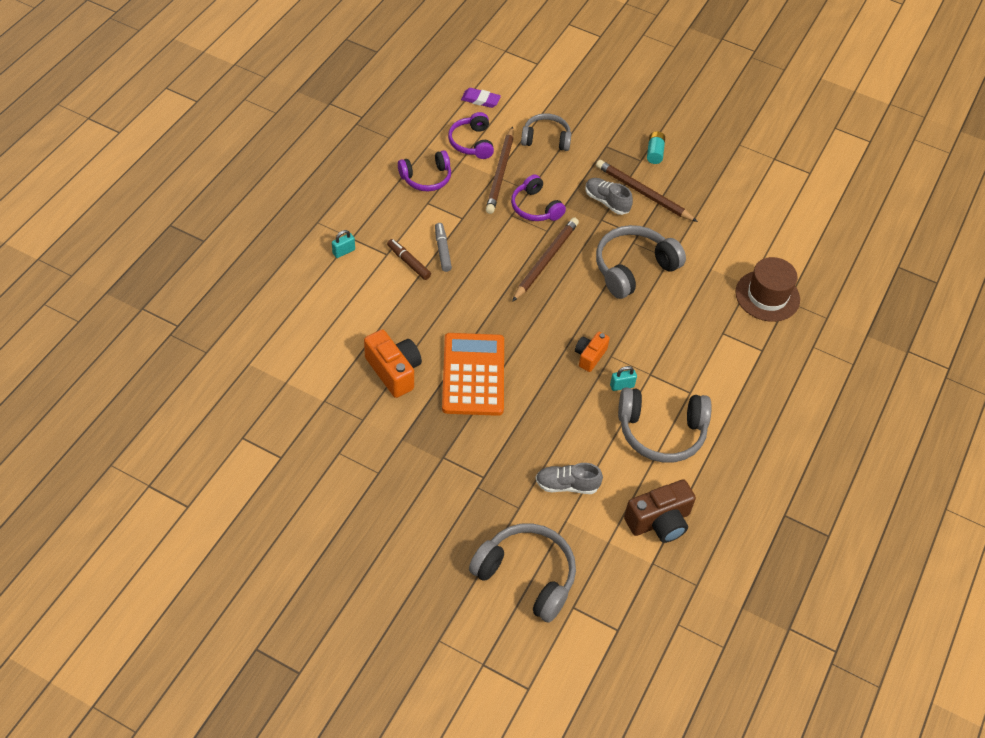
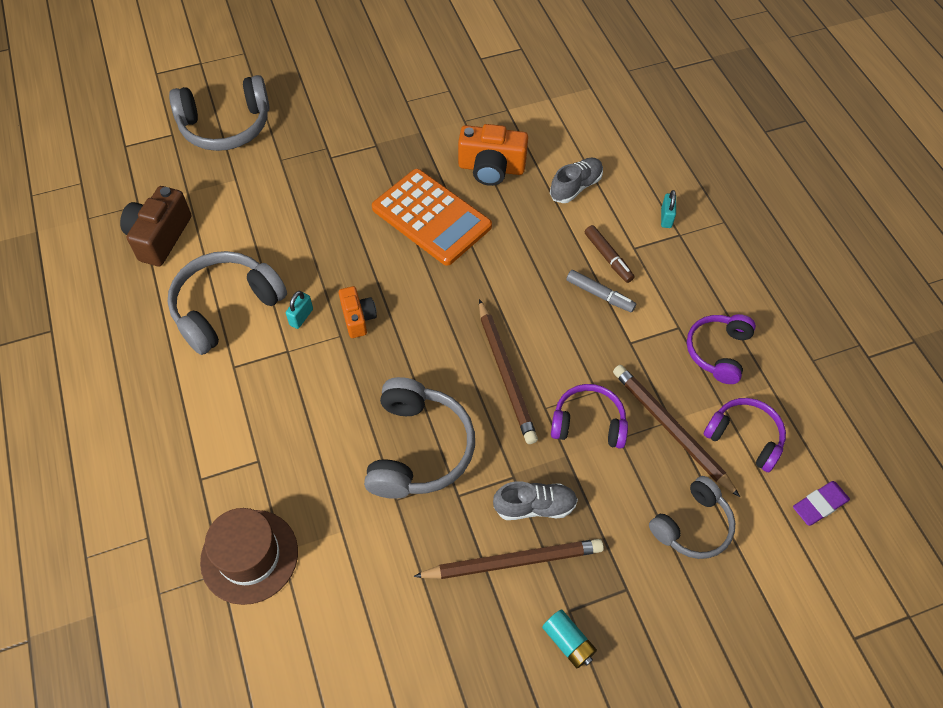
camera: 135 degrees right, 5 degrees up
brown marker [387,239,431,280] -> brown marker turned 60 degrees clockwise [585,225,634,283]
grey shoe [536,463,603,494] -> grey shoe moved to [550,158,603,203]

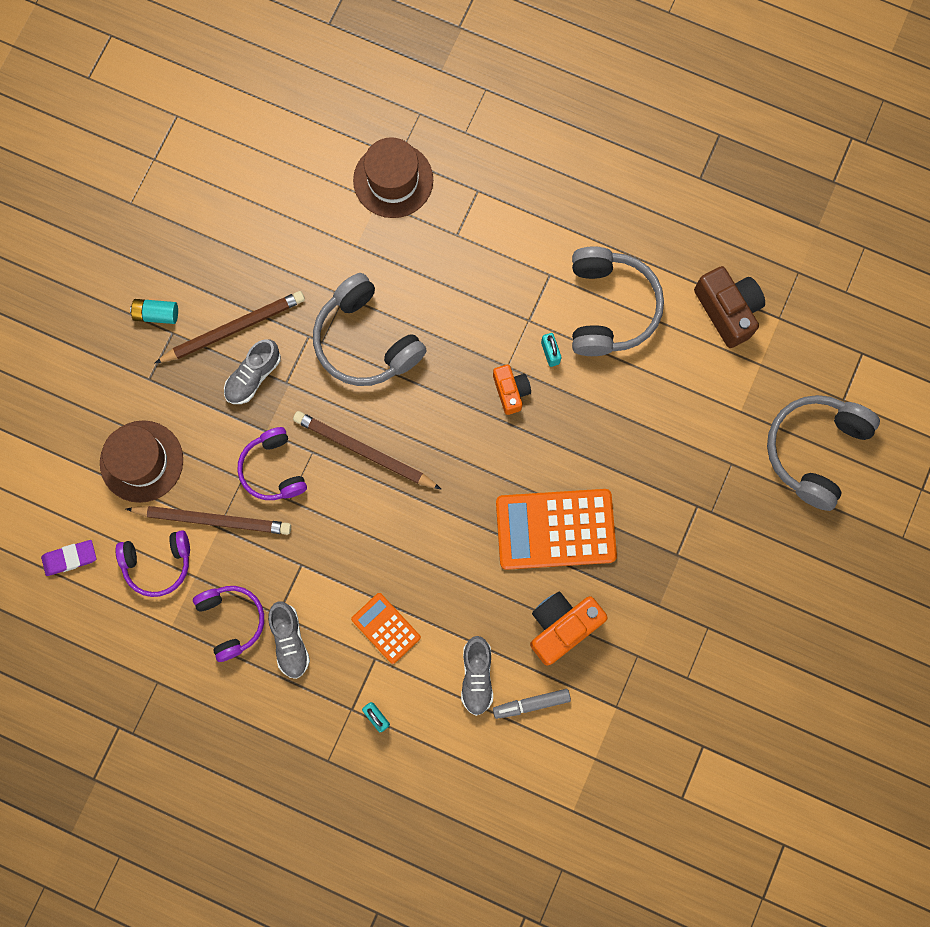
camera: 135 degrees right, 20 degrees up
orange camera [339,286,377,338] -> orange camera turned 135 degrees counterclockwise [493,365,531,415]
brown pencil [413,539,604,579] -> brown pencil turned 150 degrees counterclockwise [155,291,305,363]
purple headphones [551,384,628,449] -> purple headphones turned 105 degrees clockwise [237,427,307,500]
grey marker [566,270,636,312] -> grey marker moved to [493,689,571,719]
brown marker [585,225,634,283] -> orange calculator [351,593,421,664]
grey headphones [649,476,735,559] -> brown hat [100,420,183,503]
purple eraser [793,481,850,526] -> purple eraser turned 60 degrees clockwise [41,540,96,576]
none -> grey shoe [268,601,310,679]

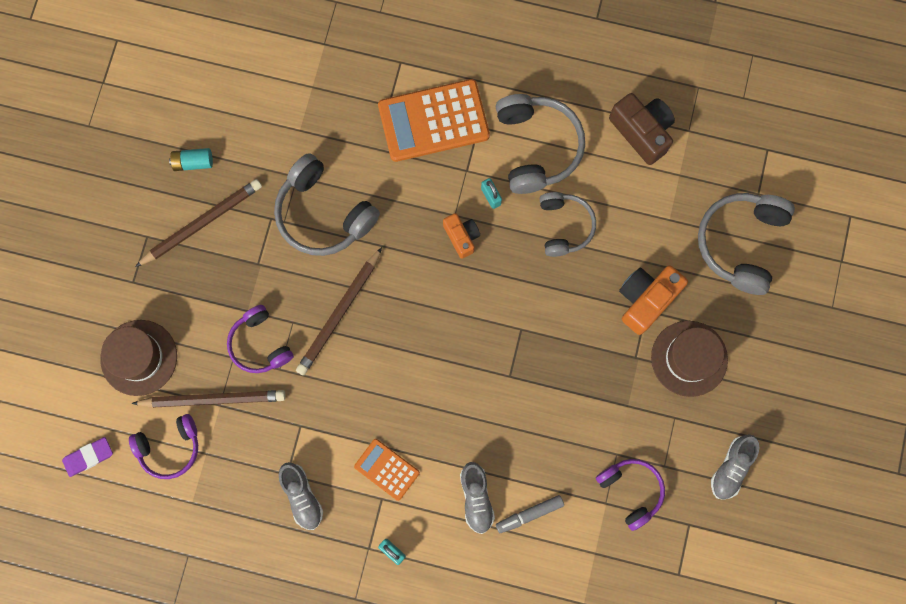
camera: 10 degrees left, 0 degrees up
turquoise battery [130,299,178,324] -> turquoise battery moved to [169,148,213,171]
purple headphones [193,586,264,662] -> purple headphones moved to [596,459,665,531]
grey shoe [224,339,281,404] -> grey shoe moved to [711,434,759,500]
brown pencil [293,411,441,489] -> brown pencil turned 75 degrees counterclockwise [296,247,382,375]
brown hat [353,137,433,218] -> brown hat moved to [651,321,728,397]
orange calculator [496,489,617,570] -> orange calculator moved to [378,79,490,162]
orange camera [530,592,608,665] -> orange camera moved to [619,265,688,335]
none -> grey headphones [540,192,596,257]

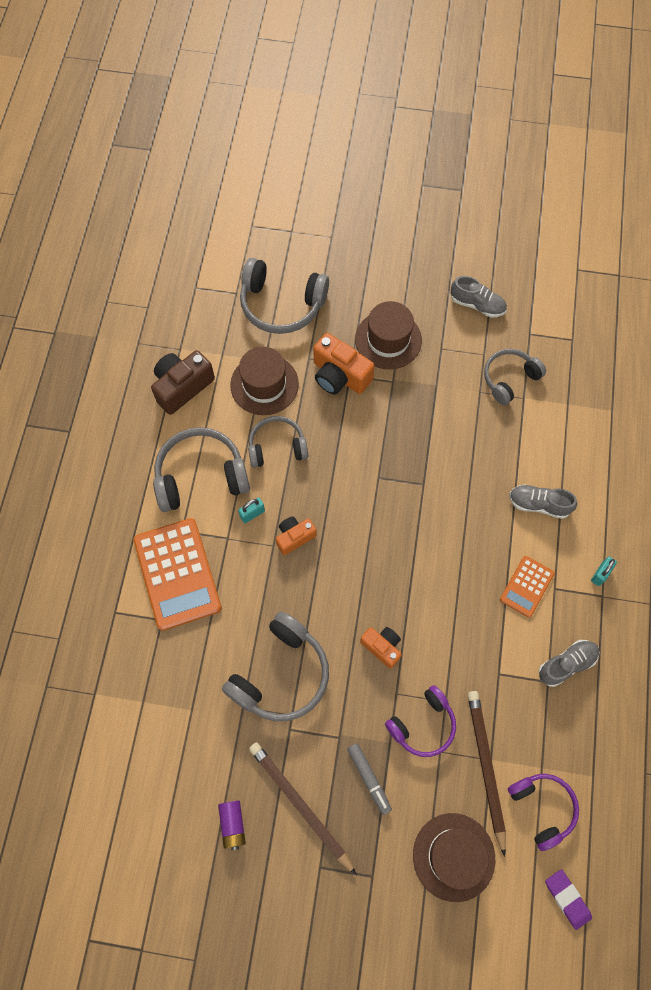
camera: 95 degrees left, 10 degrees down
turquoise battery [169,148,213,171] -> purple battery [218,800,246,850]
brown pencil [296,247,382,375] -> orange camera [360,627,402,669]
grey shoe [460,462,495,534] -> grey shoe turned 150 degrees counterclockwise [509,484,577,519]
grey marker [496,495,564,533] -> grey marker moved to [347,743,392,815]
purple headphones [596,459,665,531] -> grey headphones [484,349,546,405]
none -> brown hat [230,347,299,415]

